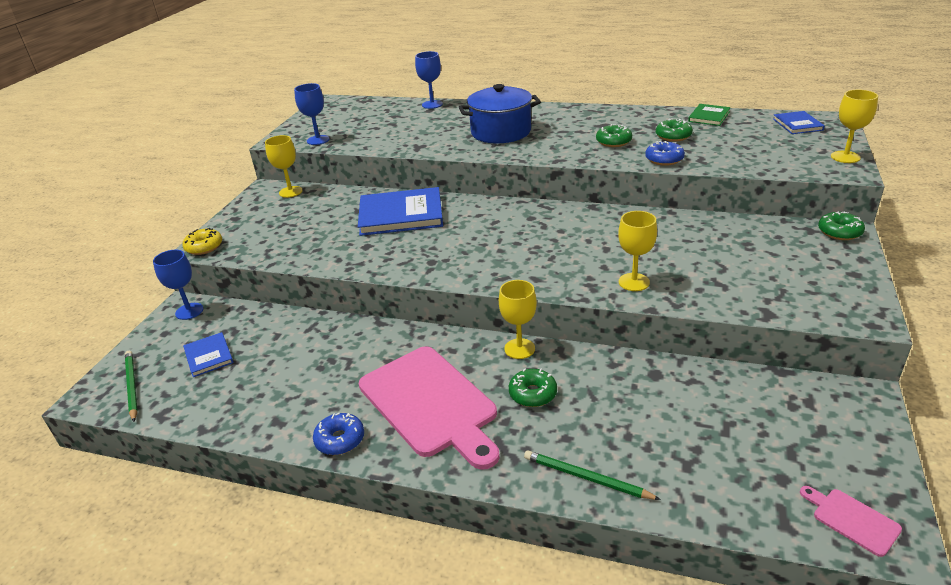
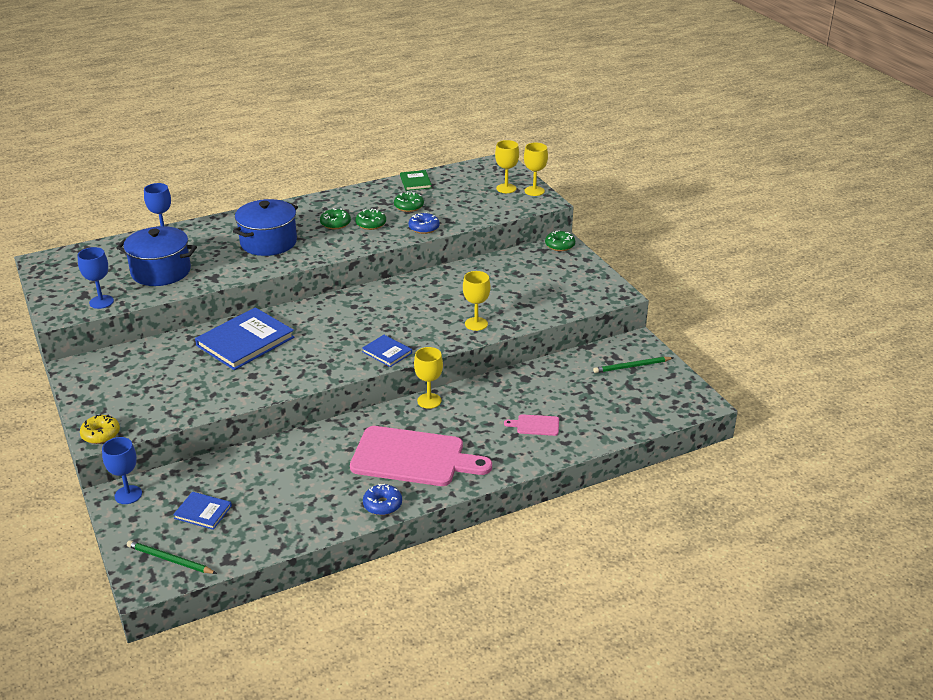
camera: 45 degrees left, 0 degrees up
yellow goblet [265,135,302,198] -> yellow goblet moved to [495,140,519,193]
green donut [509,368,557,407] -> green donut moved to [320,208,351,229]
green pencil [524,450,661,500] -> green pencil moved to [593,357,674,373]
blue book [773,111,825,134] -> blue book moved to [362,335,412,367]
pink cutting board [800,486,902,557] -> pink cutting board moved to [504,414,559,436]
none -> blue pot [117,226,197,286]

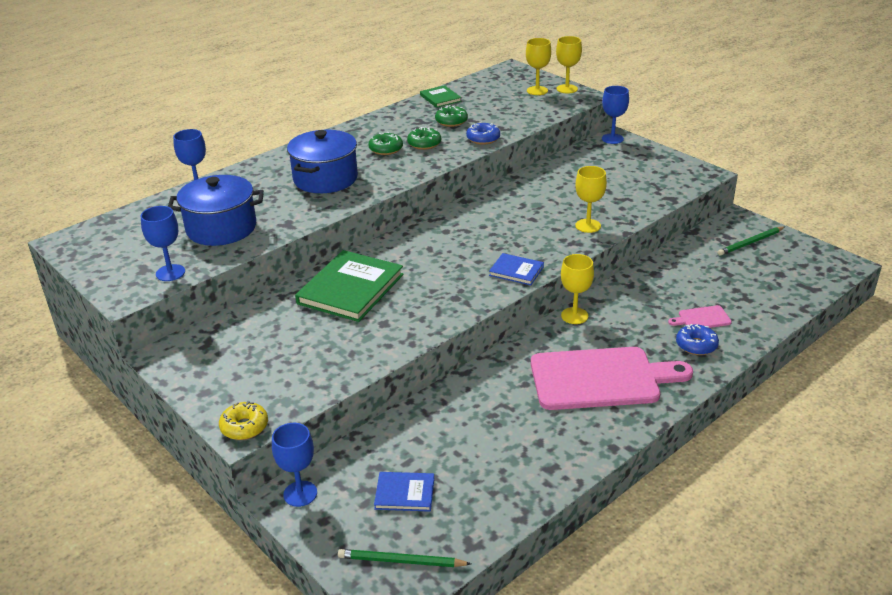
camera: 15 degrees left, 0 degrees up
blue book [195,307,294,370] -> green book [295,250,404,322]
blue donut [363,484,402,515] -> blue donut moved to [676,324,719,355]
green donut [545,230,575,251] -> blue goblet [602,86,629,144]

